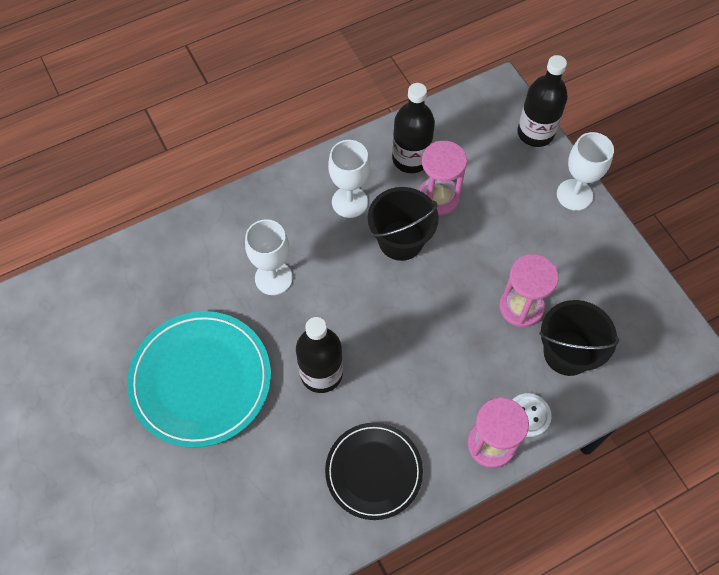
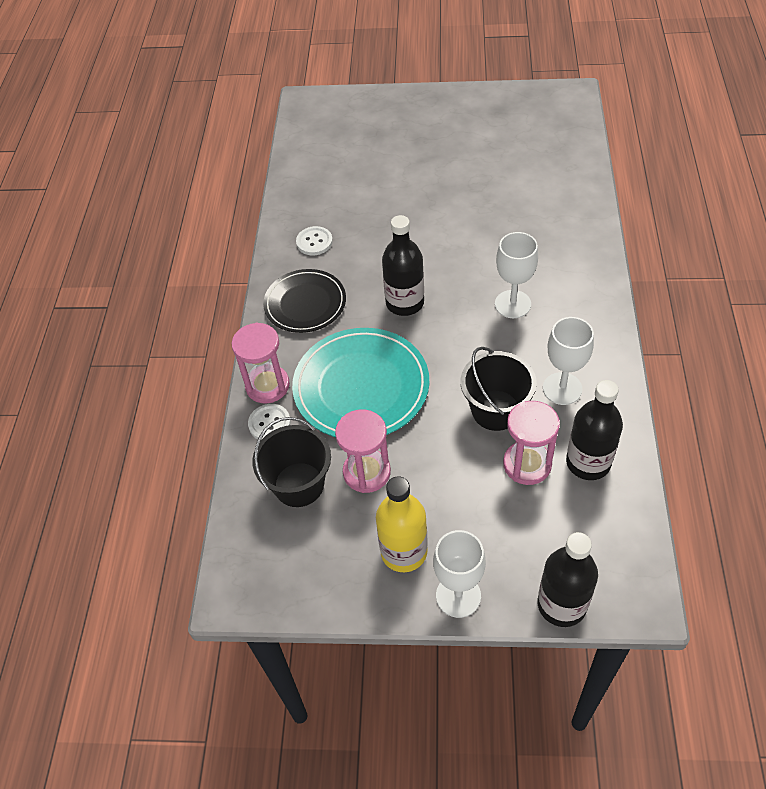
camera: 125 degrees right, 10 degrees down
turquoise plate [127,311,271,448] -> turquoise plate moved to [292,328,429,437]
none -> white button [296,226,333,255]
none -> yellow bottle [376,476,428,572]

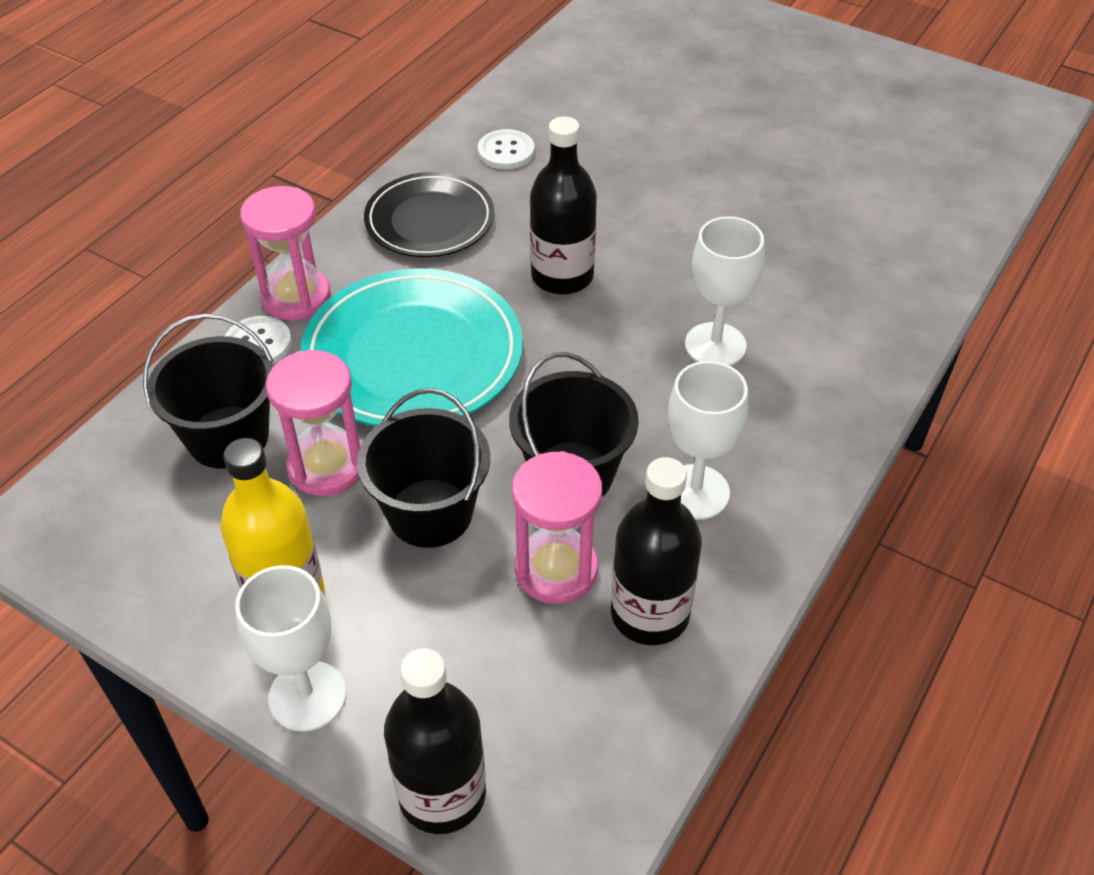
camera: 25 degrees right, 5 degrees down
none -> black bucket [357,388,490,548]

